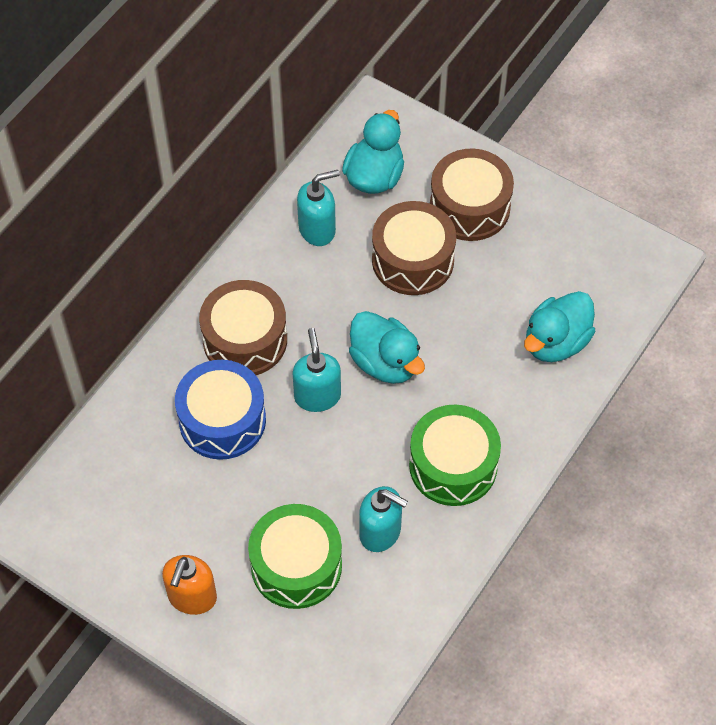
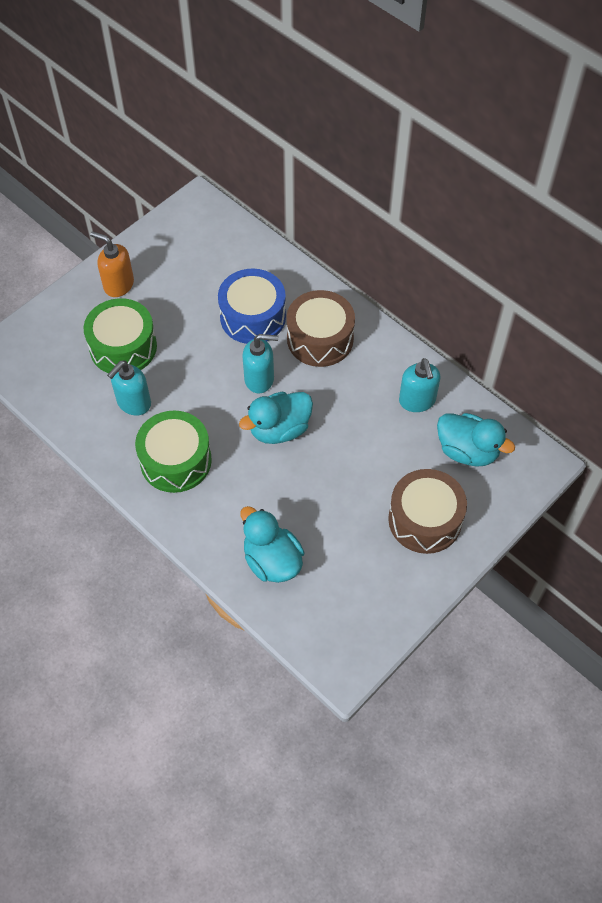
camera: 100 degrees right, 0 degrees up
brown drum [372,201,456,295] -> none

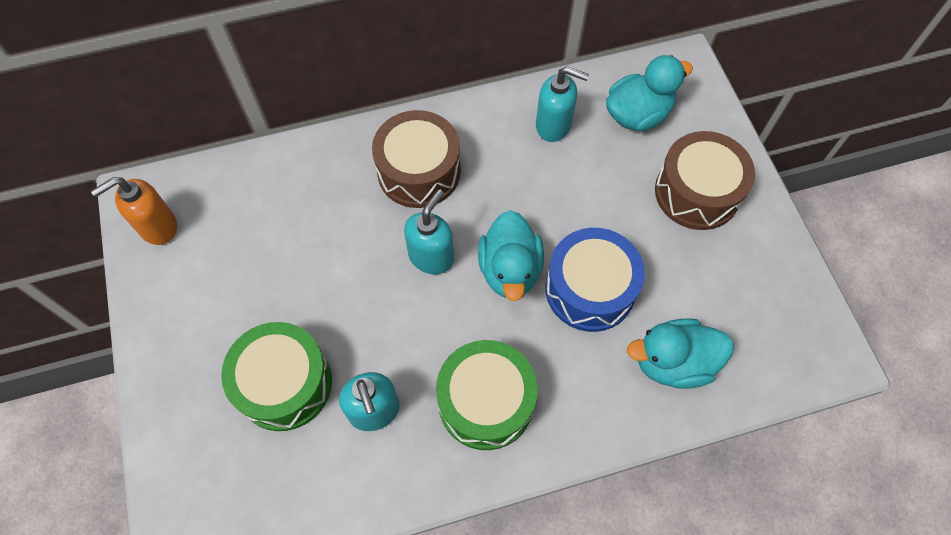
camera: 60 degrees left, 5 degrees up
orange soap dispenser [90,231,134,297] -> orange soap dispenser moved to [91,177,177,245]
blue drum [218,268,286,344] -> blue drum moved to [546,228,645,332]

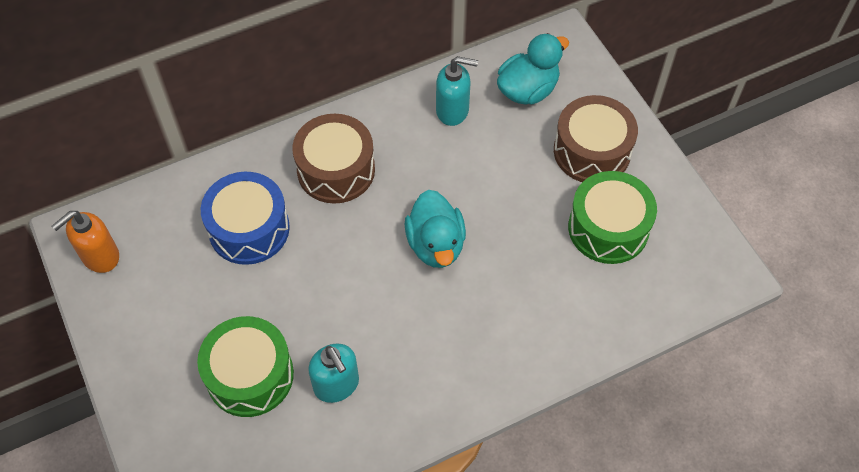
camera: 10 degrees left, 5 degrees down
turquoise soap dispenser [404,189,454,274] -> none
green drum [436,340,538,450] -> green drum moved to [568,171,657,264]
blue drum [546,228,645,332] -> blue drum moved to [201,172,290,265]
turquoise duck [627,318,734,389] -> none

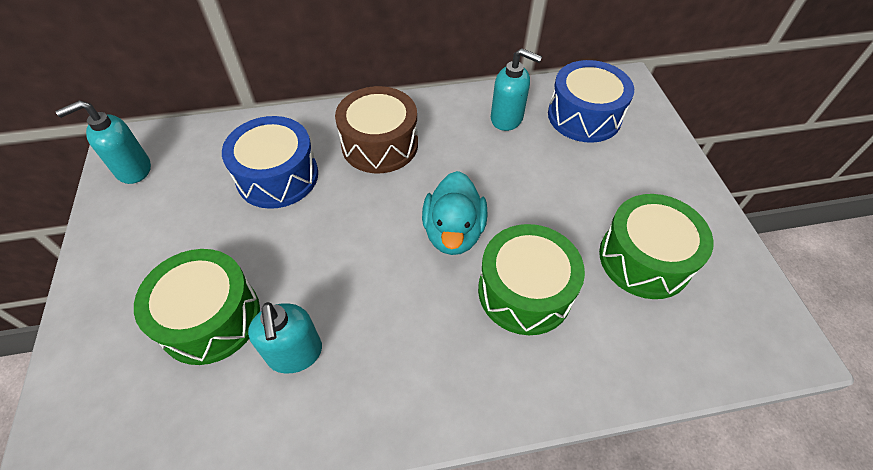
camera: 15 degrees right, 5 degrees down
orange soap dispenser [52,211,119,273] -> turquoise soap dispenser [56,100,151,184]
turquoise duck [497,33,569,104] -> blue drum [548,60,634,143]
brown drum [554,95,638,182] -> none
none -> green drum [478,224,585,335]

